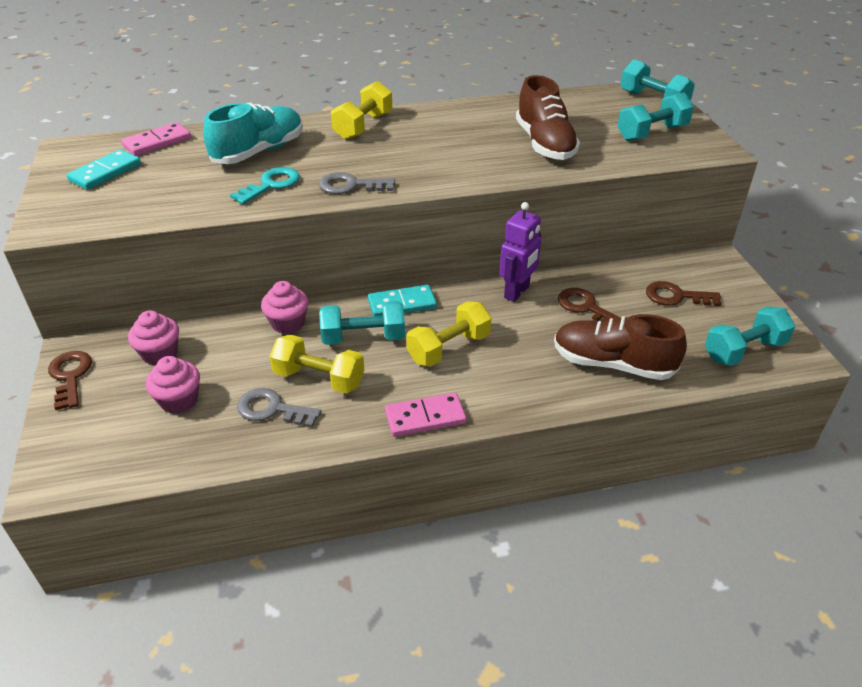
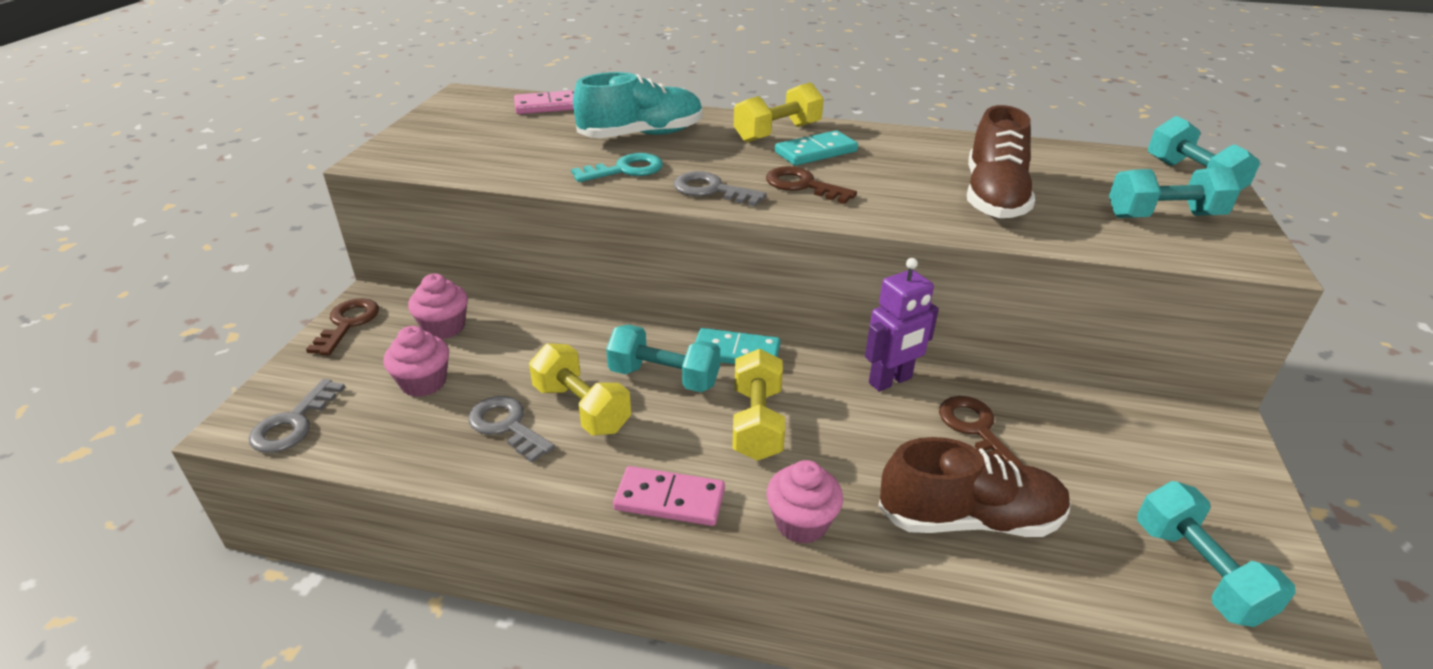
camera: 25 degrees right, 5 degrees down
turquoise domino [67,149,141,190] -> turquoise domino moved to [775,130,858,166]
pink cupcake [261,281,309,334] -> pink cupcake moved to [766,460,843,544]
yellow dumbbell [406,301,491,367] -> yellow dumbbell turned 75 degrees counterclockwise [732,349,785,461]
brown shoe [554,314,687,380] -> brown shoe turned 135 degrees clockwise [878,437,1071,537]
brown key [646,281,721,306] -> brown key moved to [766,166,857,204]
turquoise dumbbell [705,306,795,366] -> turquoise dumbbell turned 75 degrees clockwise [1137,481,1296,627]
none -> grey key [249,379,345,453]

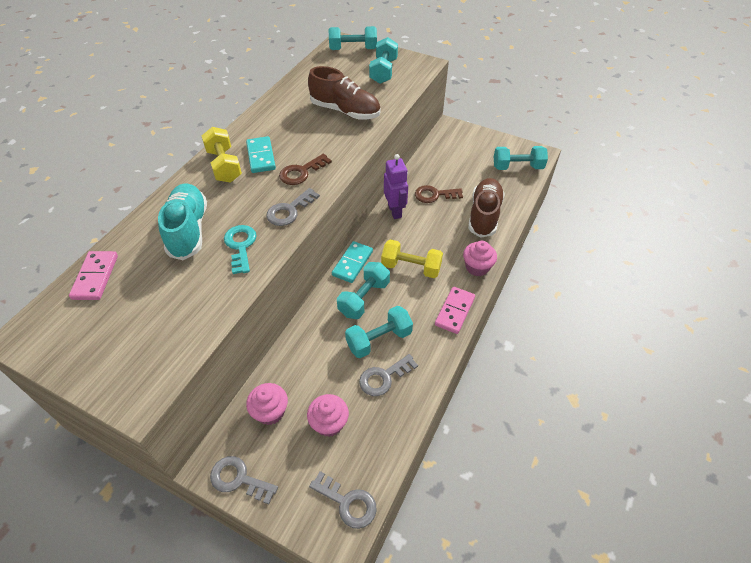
camera: 75 degrees left, 15 degrees up
brown key [306,298,379,355] -> grey key [210,456,278,504]
yellow dumbbell [529,343,631,435] -> turquoise dumbbell [345,306,413,358]

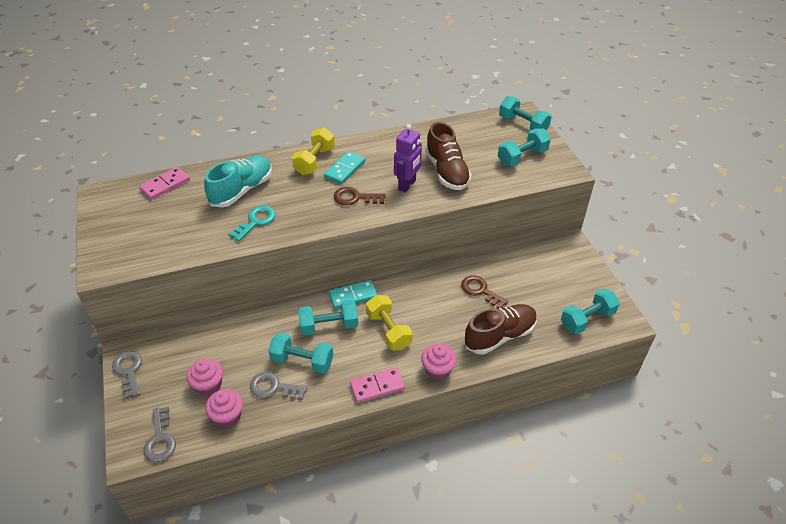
camera: 45 degrees right, 5 degrees down
pink cupcake [246,383,288,425] -> pink cupcake moved to [205,389,243,427]
grey key [266,188,320,226] -> none
purple robot [384,154,408,219] -> purple robot moved to [394,124,422,193]
turquoise dumbbell [494,146,548,170] -> turquoise dumbbell turned 75 degrees counterclockwise [561,288,620,334]

